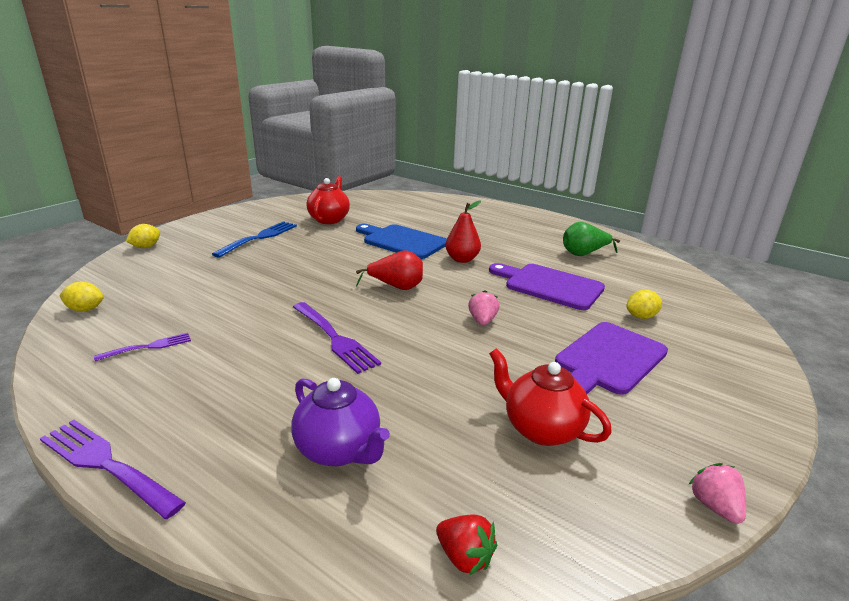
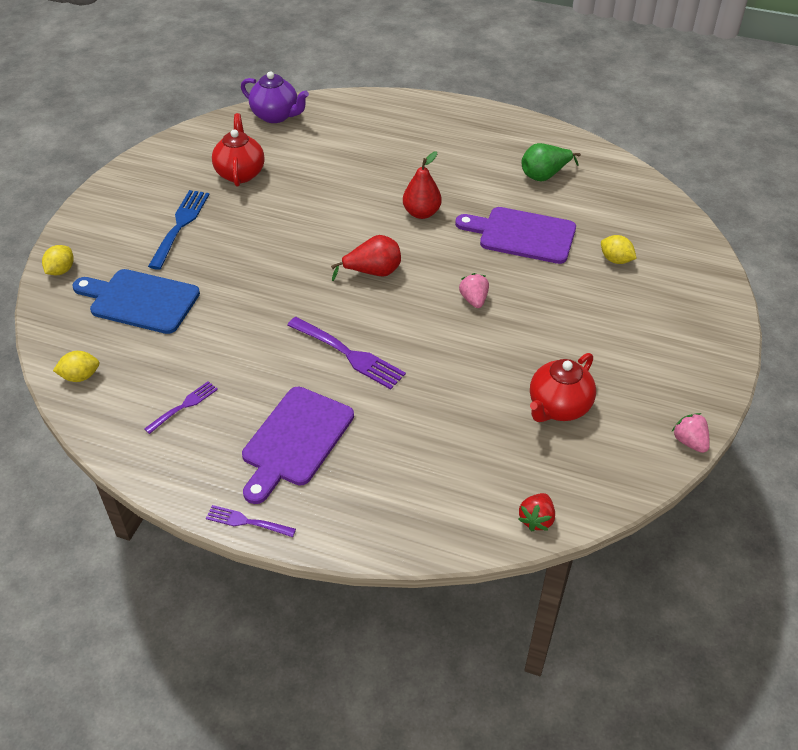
camera: 15 degrees left, 20 degrees up
purple fork [40,420,186,519] -> purple fork [206,505,296,537], size x0.58
purple teapot [291,378,390,466] -> purple teapot moved to [241,71,309,123]
blue cutting board [356,224,447,259] -> blue cutting board moved to [73,269,200,334]
red strawberry [436,514,497,576] -> red strawberry turned 90 degrees clockwise [518,493,555,532]
red teapot [489,348,612,446] -> red teapot turned 75 degrees counterclockwise [530,353,596,422]
purple cutting board [555,322,668,395] -> purple cutting board moved to [242,387,354,504]
yellow lemon [626,290,662,319] -> yellow lemon turned 75 degrees clockwise [601,235,637,264]

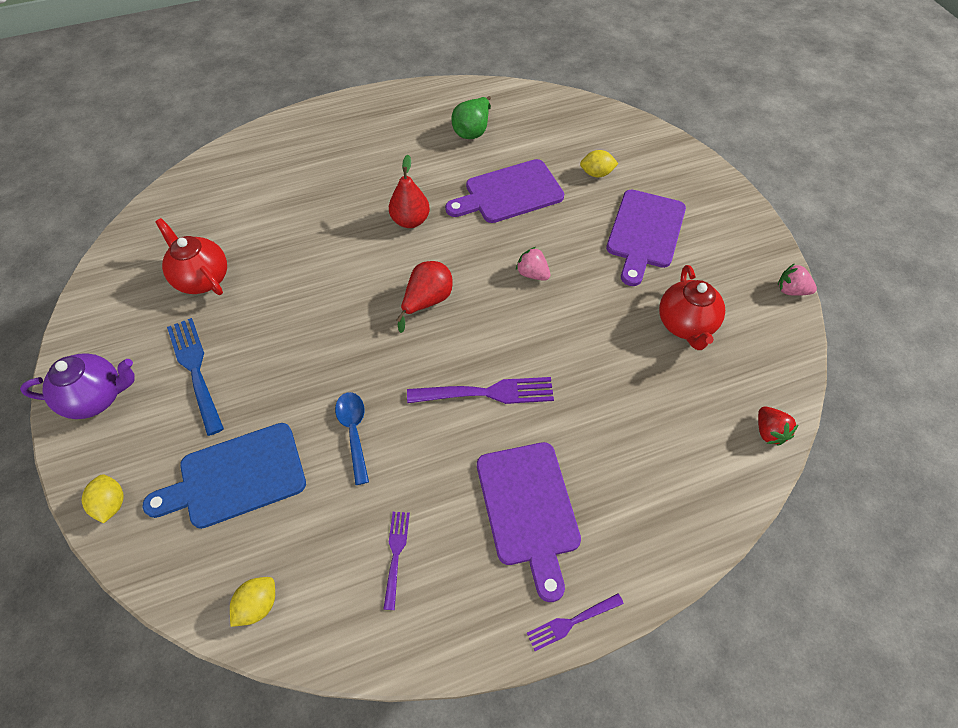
camera: 40 degrees left, 10 degrees up
purple teapot [241,71,309,123] -> purple teapot moved to [20,353,135,419]
none -> blue spoon [335,392,369,485]
none -> purple cutting board [606,189,686,286]

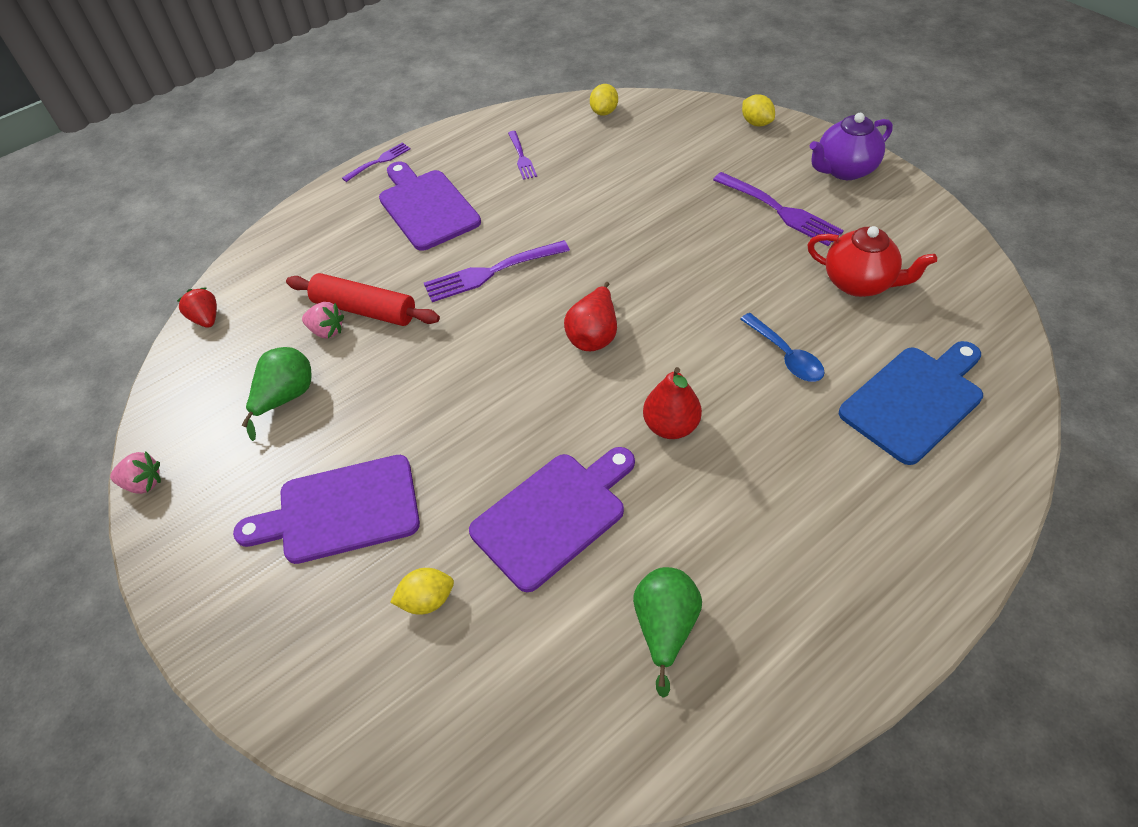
camera: 165 degrees right, 5 degrees down
blue cutting board [143,423,306,529] -> blue cutting board moved to [839,341,983,465]
blue fork [167,318,224,436] -> purple fork [713,172,844,246]
blue spoon [335,392,369,485] -> blue spoon moved to [740,313,825,382]
pink strawberry [516,247,550,281] -> pink strawberry moved to [302,302,344,338]
purple cutting board [606,189,686,286] -> purple cutting board turned 105 degrees counterclockwise [233,455,420,564]
red teapot [659,265,725,350] -> green pear [241,347,312,441]
none -> red rolling pin [286,273,440,326]

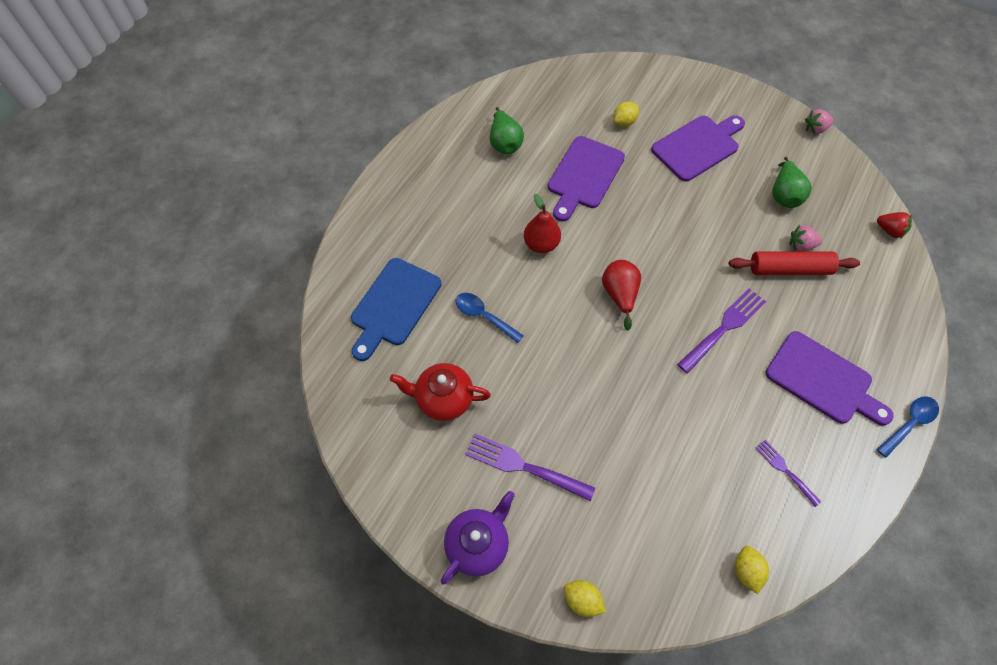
camera: 155 degrees right, 10 degrees up
purple fork [342,142,411,182] -> blue spoon [877,396,939,458]

